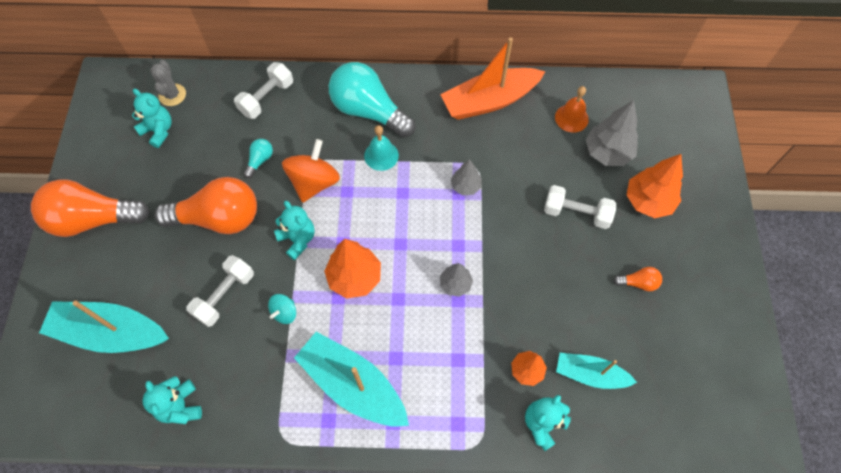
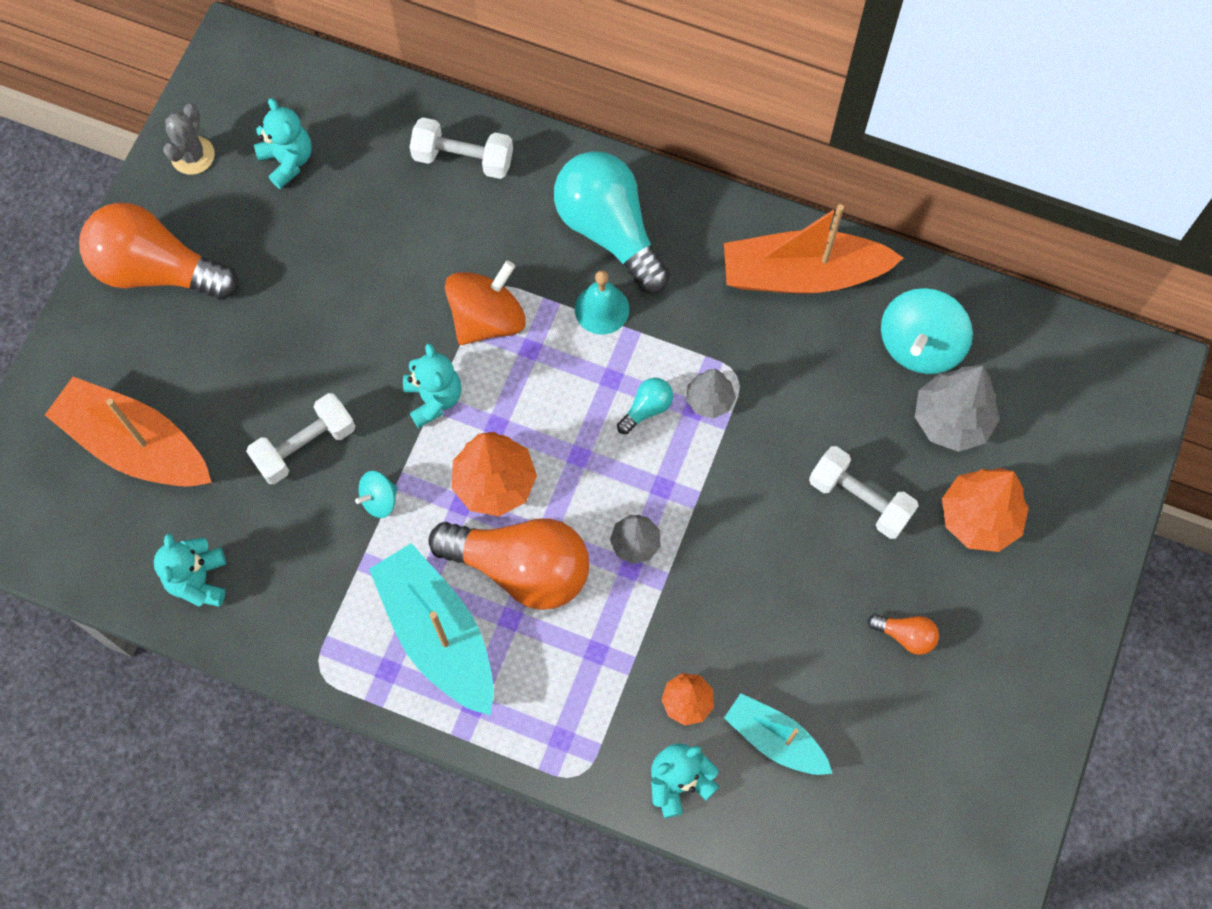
camera: 20 degrees right, 5 degrees up
turquoise boat [39,301,169,353] -> orange boat [45,377,212,487]
grey cactus [150,60,186,106] -> grey cactus moved to [163,104,215,175]
orange light bulb [155,177,257,234] -> orange light bulb moved to [429,518,589,610]
white dumbbell [234,62,293,119] -> white dumbbell turned 45 degrees clockwise [409,117,513,179]
turquoise light bulb [244,139,273,178] -> turquoise light bulb moved to [617,378,673,434]
orange bell [555,86,589,133] -> turquoise spinning top [881,288,973,374]

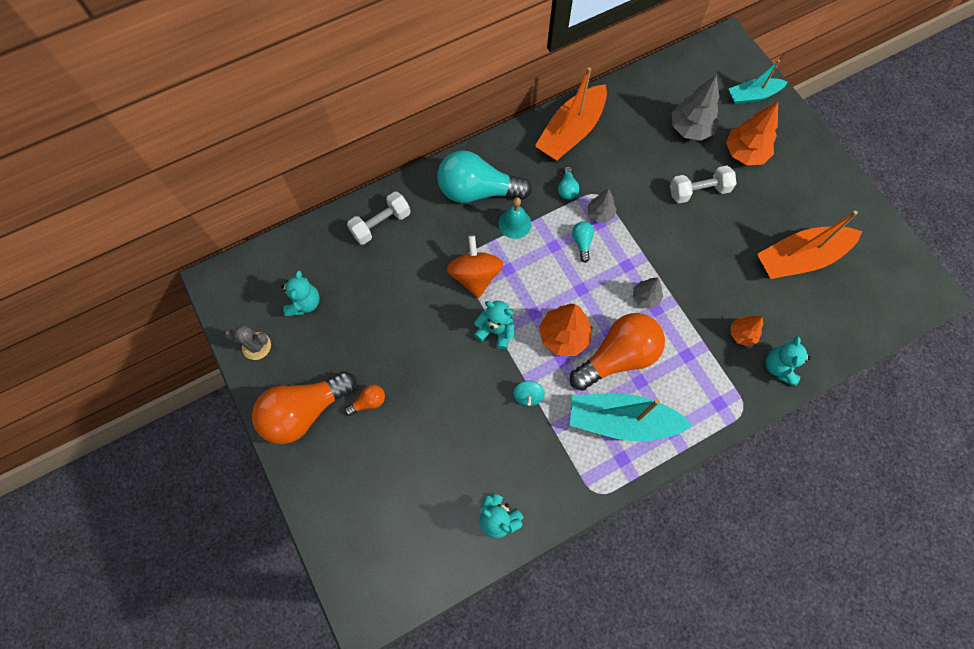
camera: 50 degrees left, 0 degrees up
orange boat [45,377,212,487] -> orange boat moved to [757,211,862,279]
grey cactus [163,104,215,175] -> grey cactus turned 45 degrees counterclockwise [225,325,271,360]
white dumbbell [246,393,355,484] -> none
turquoise teddy bear [254,98,312,189] -> turquoise teddy bear turned 90 degrees clockwise [281,270,320,316]
turquoise boat [724,693,832,775] -> turquoise boat moved to [729,60,788,104]
orange light bulb [868,614,939,655] -> orange light bulb moved to [344,385,385,416]
turquoise spinning top [881,288,973,374] -> none
none -> turquoise light bulb [558,166,579,200]

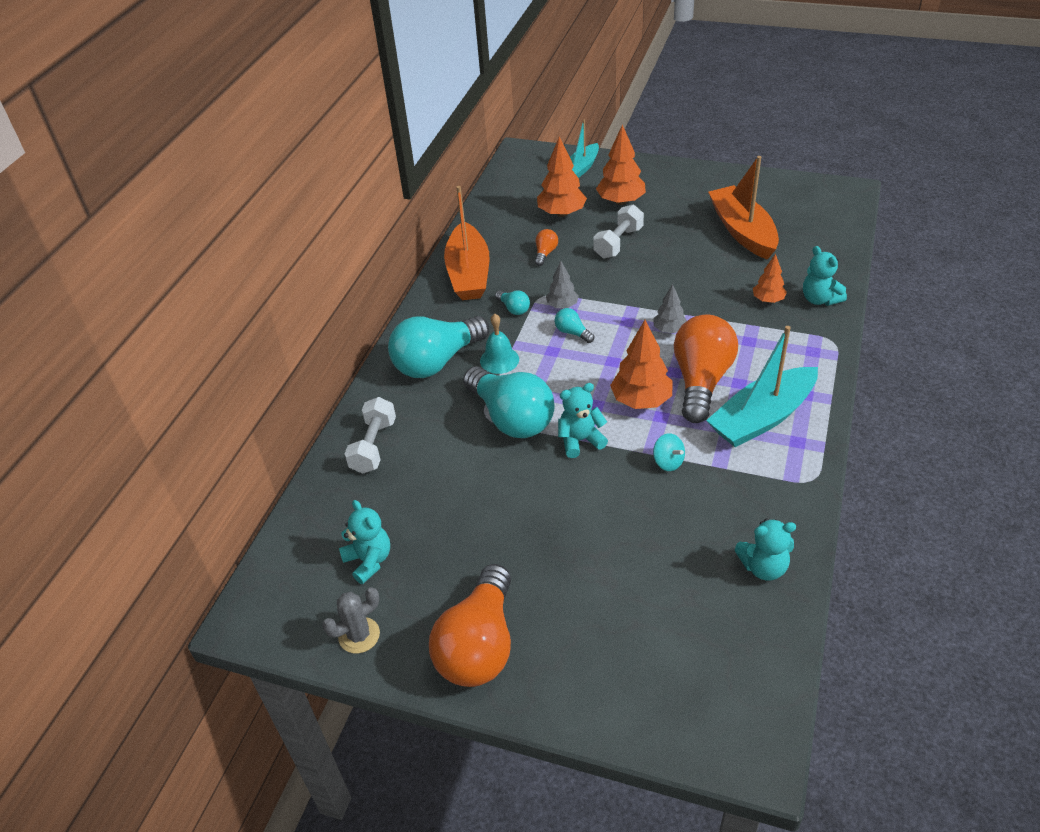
camera: 40 degrees left, 25 degrees down
orange light bulb [344,385,385,416] -> orange light bulb moved to [535,229,558,266]
orange spinning top [446,235,503,298] -> turquoise light bulb [463,367,555,438]
grey tree [672,75,719,141] -> orange tree [537,137,587,217]
orange boat [757,211,862,279] -> orange boat turned 135 degrees clockwise [708,156,779,260]

